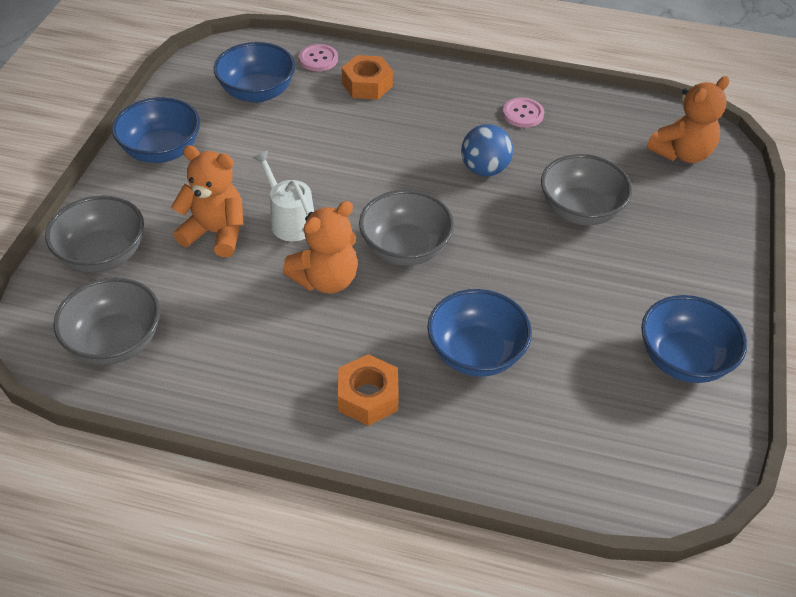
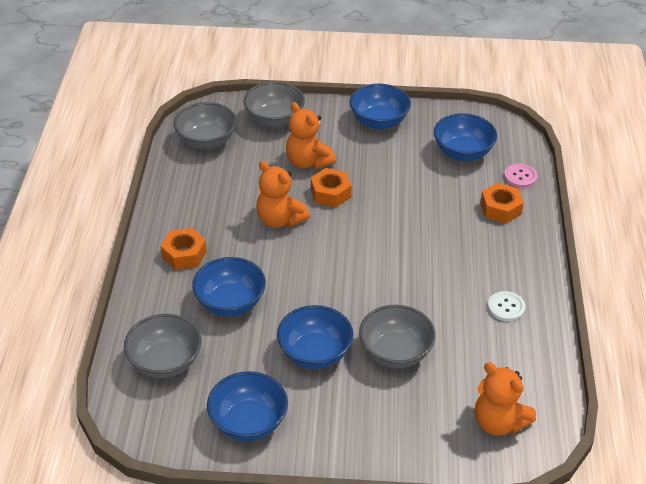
camera: 80 degrees right, 5 degrees down
orange teddy bear [171,145,243,257] -> orange teddy bear turned 135 degrees clockwise [286,102,336,169]
white watering can [253,151,314,241] -> orange nut [311,168,352,207]
grey bowl [359,190,454,266] -> grey bowl moved to [124,314,201,378]
blue ball [461,124,513,176] -> none
pink button [502,98,544,128] -> white button [488,291,526,322]
none -> blue bowl [277,305,353,369]

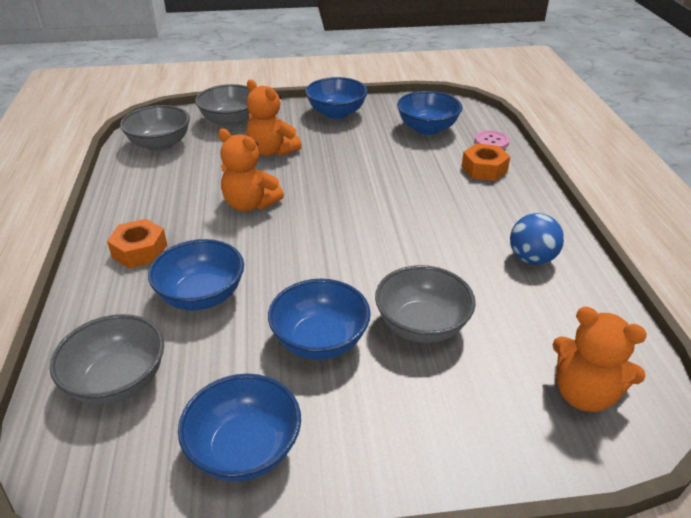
camera: 10 degrees left, 5 degrees down
orange nut [311,168,352,207] -> none
white button [488,291,526,322] -> blue ball [510,213,564,265]

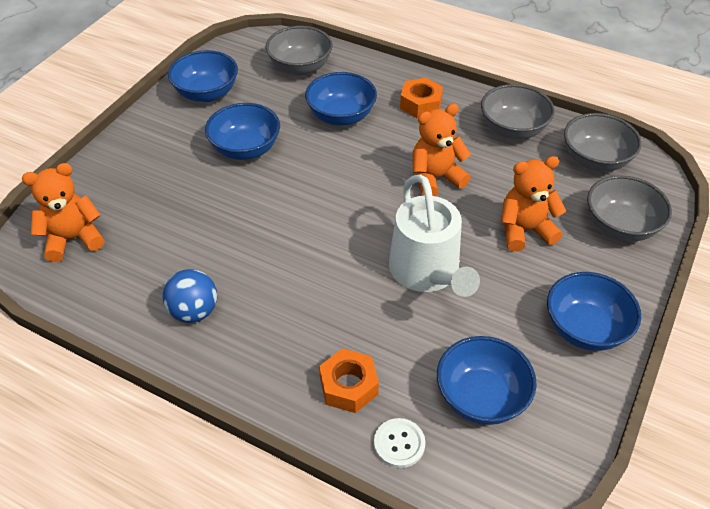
camera: 125 degrees right, 10 degrees up
grey bowl [375,265,476,343] -> grey bowl moved to [481,84,555,139]
pink button [475,130,509,149] -> white button [374,418,425,468]
none -> white watering can [389,174,480,297]

